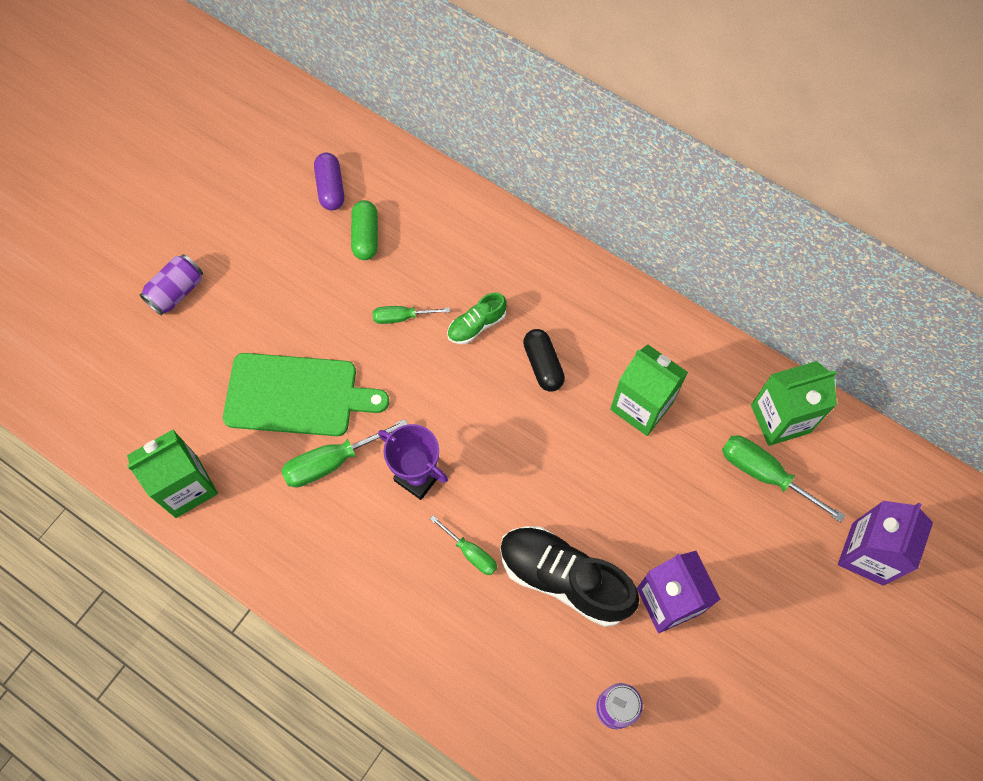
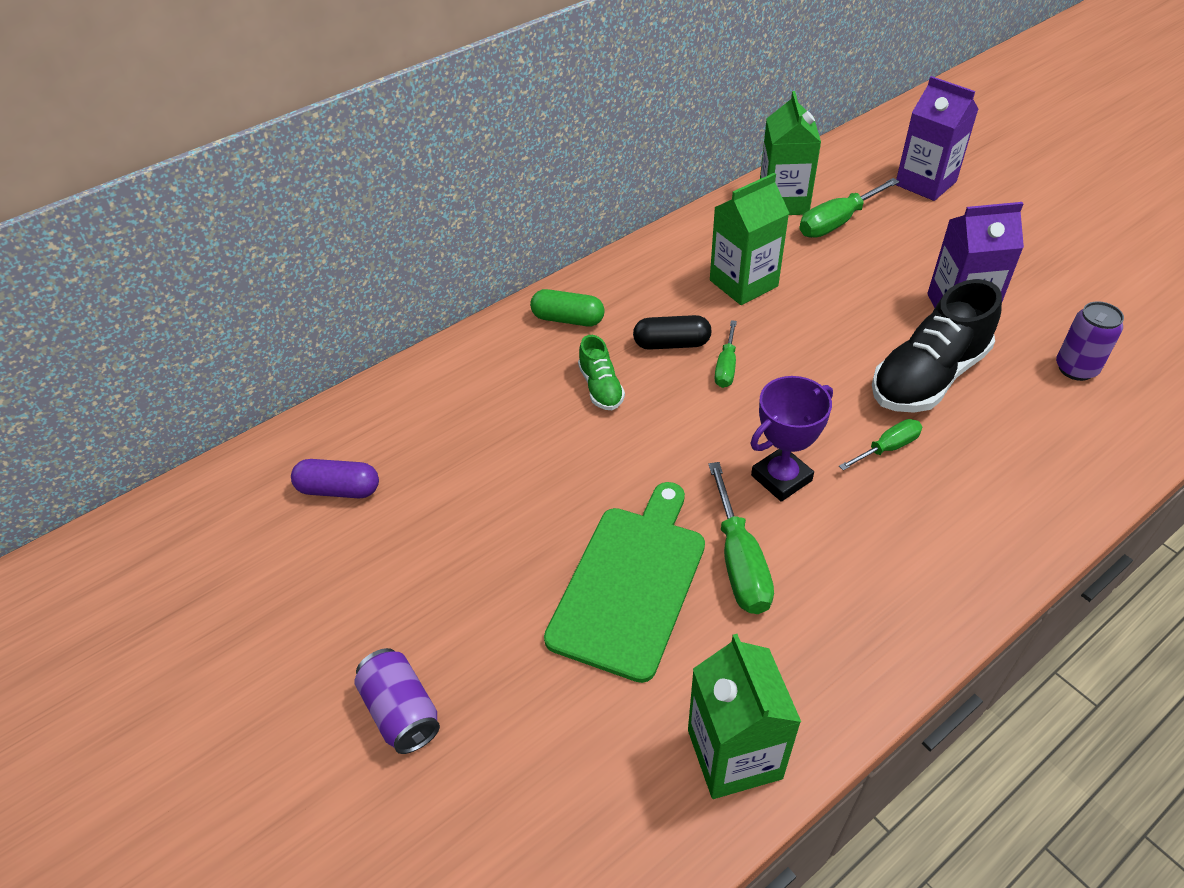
camera: 70 degrees left, 20 degrees down
green capsule [351,200,378,260] -> green capsule moved to [530,289,605,326]
green screwdriver [373,306,450,324] -> green screwdriver moved to [714,320,737,388]

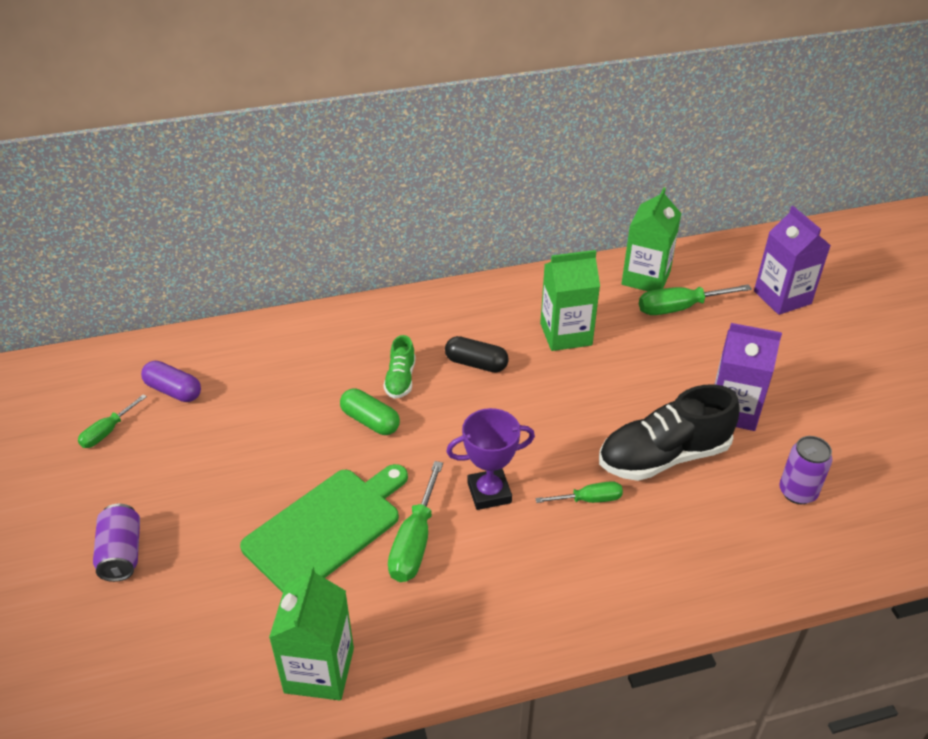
camera: 20 degrees right, 5 degrees down
green capsule [530,289,605,326] -> green capsule moved to [340,388,400,435]
green screwdriver [714,320,737,388] -> green screwdriver moved to [78,394,147,448]

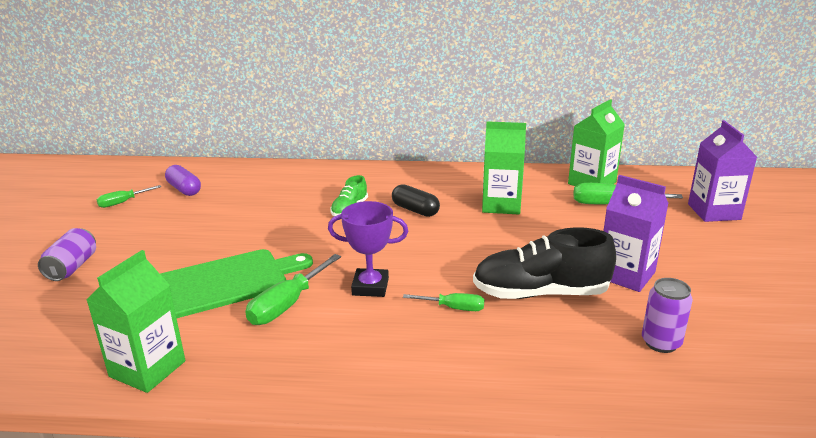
camera: 20 degrees right, 15 degrees down
green capsule [340,388,400,435] -> none

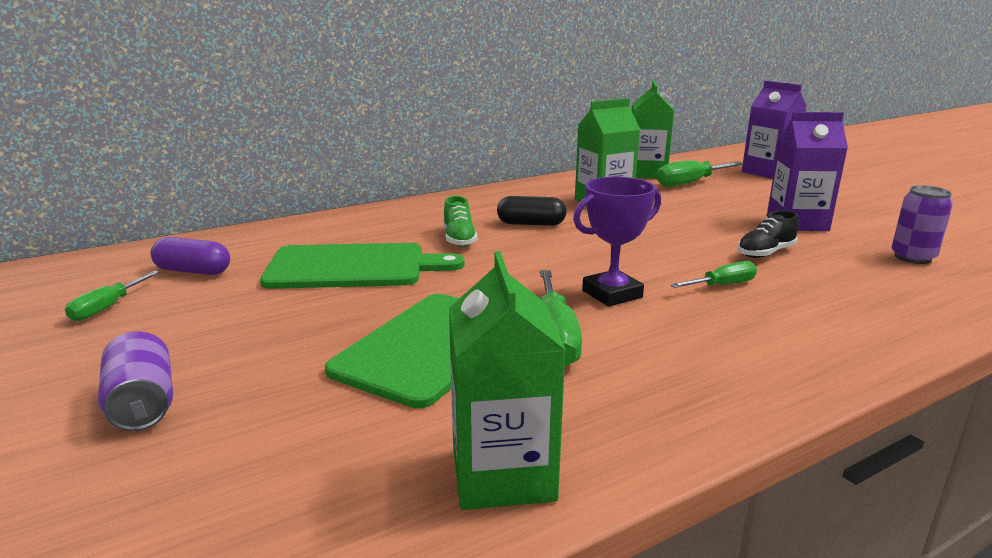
camera: 35 degrees left, 5 degrees down
black shoe [473,227,616,299] -> black shoe [737,210,799,258], size x0.51
none -> green cutting board [260,243,465,289]

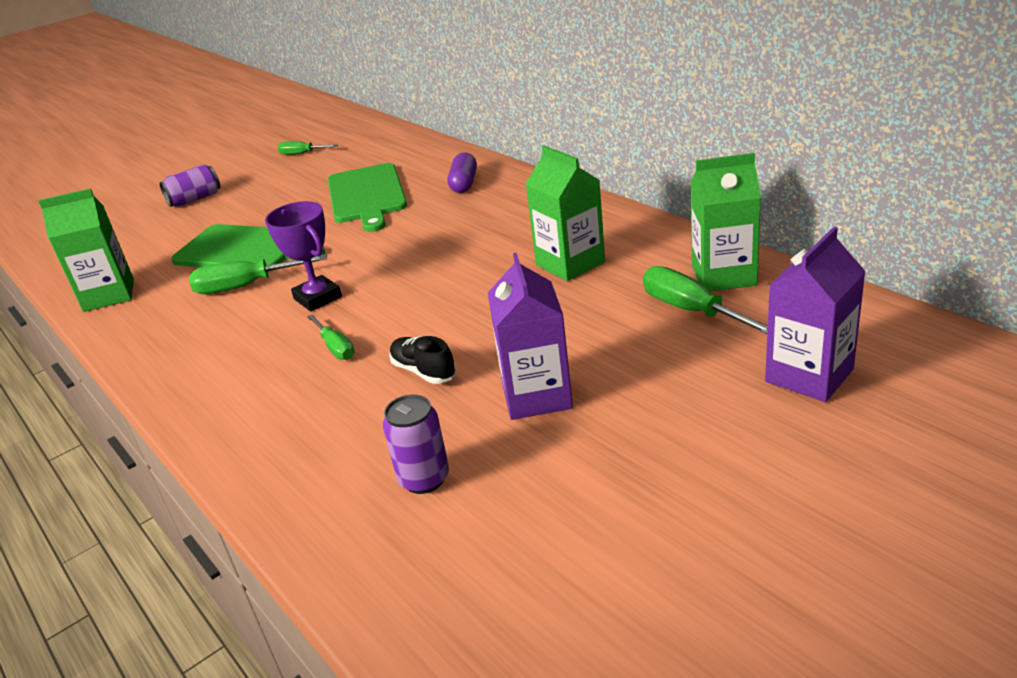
camera: 85 degrees right, 10 degrees up
purple capsule [151,237,230,275] -> purple capsule moved to [448,152,477,193]
green shoe [443,196,478,247] -> none
black capsule [497,196,567,226] -> none

